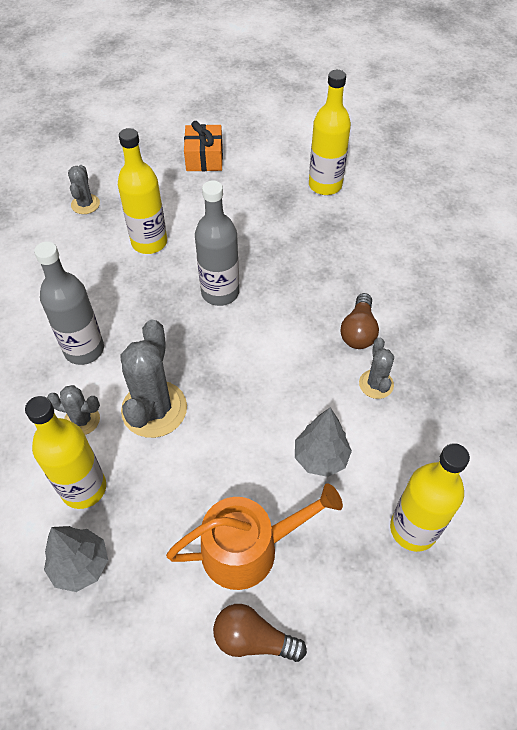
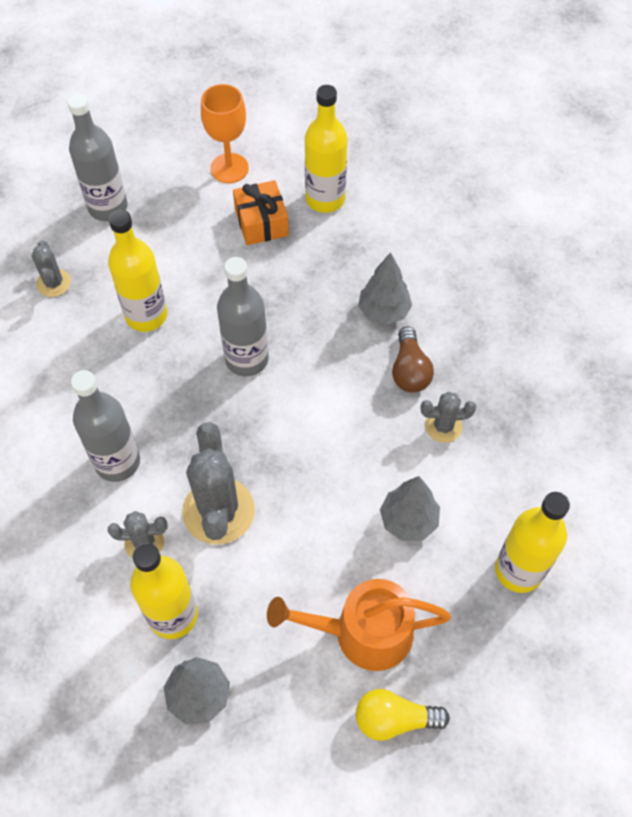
camera: 15 degrees left, 5 degrees up
orange watering can [166,483,343,590] -> orange watering can turned 150 degrees counterclockwise [267,579,451,671]
orange gift [184,121,223,171] -> orange gift moved to [233,180,289,245]
brown light bulb [213,604,307,662] -> yellow light bulb [356,689,450,741]
grey cactus [359,338,394,399] -> grey cactus turned 75 degrees counterclockwise [421,392,476,443]
none -> grey bottle [67,93,127,221]
none -> orange goblet [201,84,249,183]
none -> grey tree [358,252,412,325]

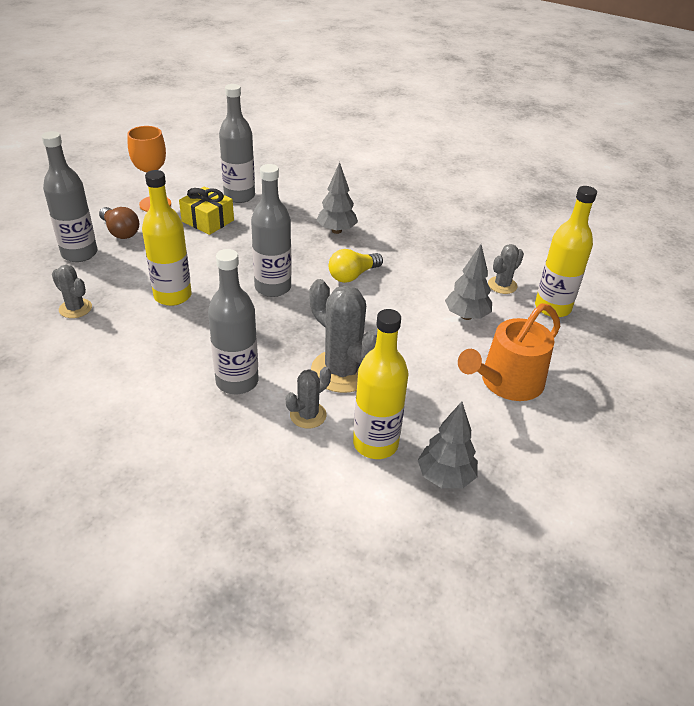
camera: 40 degrees left, 20 degrees down
orange gift [233,180,289,245] -> yellow gift [179,186,234,235]
yellow bottle [305,85,347,213] -> grey bottle [219,84,255,203]
yellow light bulb [356,689,450,741] -> yellow light bulb moved to [329,249,383,283]
brown light bulb [392,326,434,393] -> brown light bulb moved to [99,207,139,239]
grey cactus [421,392,476,443] -> grey cactus moved to [488,244,524,294]

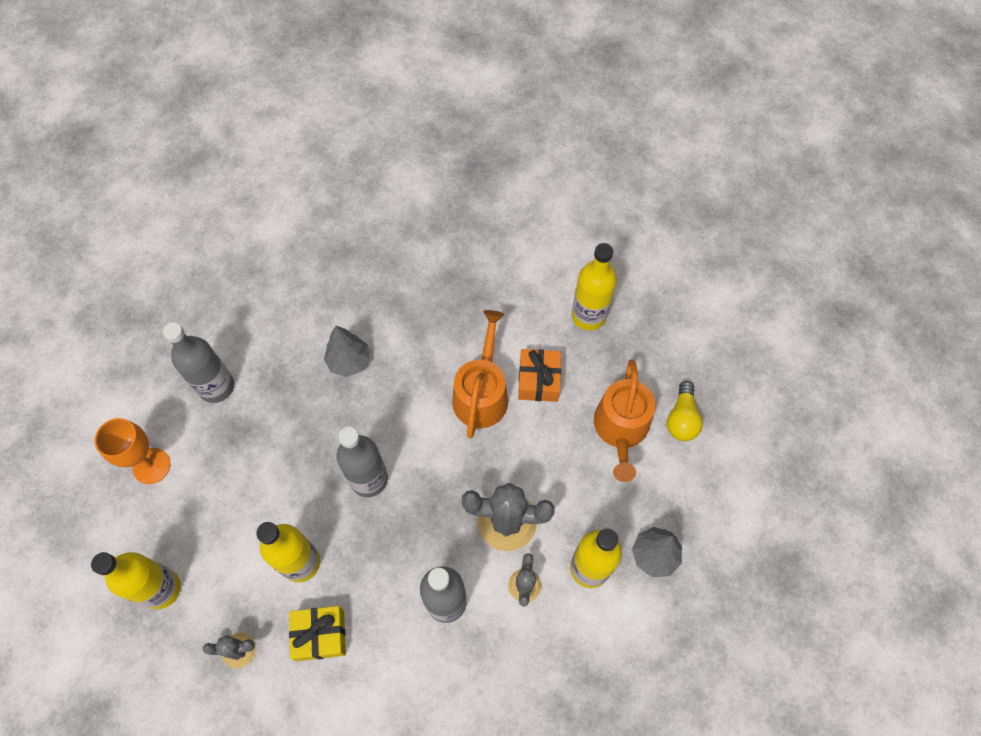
camera: 40 degrees left, 25 degrees up
grey bottle [42,131,97,262] -> yellow bottle [91,552,181,609]
brown light bulb [99,207,139,239] -> none
yellow gift [179,186,234,235] -> yellow gift moved to [289,606,346,661]
yellow light bulb [329,249,383,283] -> yellow light bulb moved to [667,381,703,441]
grey tree [445,244,492,320] -> orange gift [518,349,561,402]
grey cactus [488,244,524,294] -> none
none -> orange watering can [452,310,508,439]

